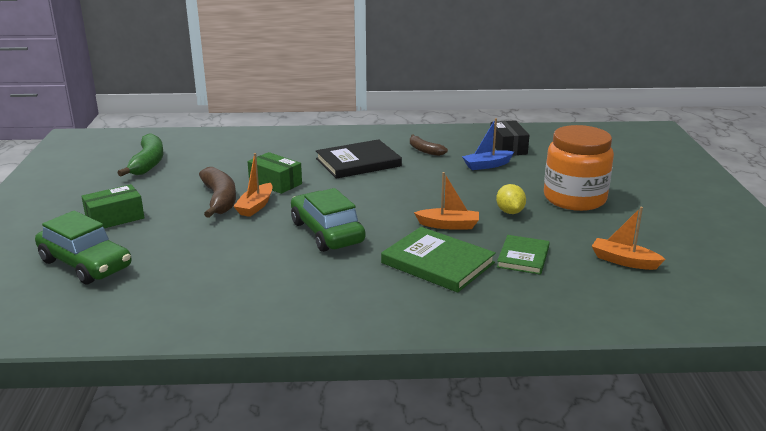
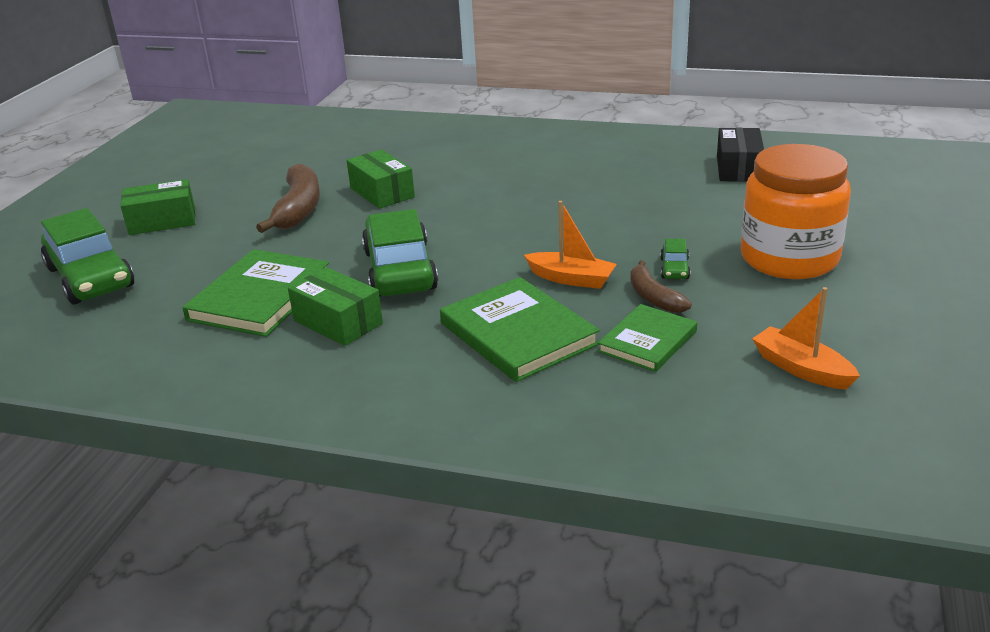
camera: 20 degrees right, 5 degrees up
green banana [117,134,164,176] -> none
orange boat [233,153,273,217] -> none
black book [316,139,402,179] -> none
brown banana [410,134,448,156] -> brown banana moved to [630,260,692,313]
blue boat [462,118,514,170] -> none
yellow lemon [496,184,526,214] -> green car [660,239,690,279]
none -> green book [182,249,329,337]
none -> green box [288,267,383,346]

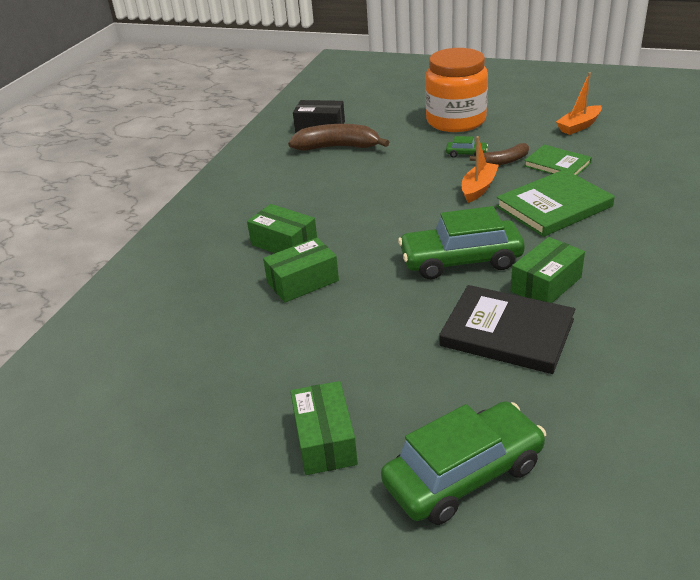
camera: 85 degrees left, 5 degrees up
green book [182,249,329,337] -> black book [439,285,575,374]
brown banana [256,164,320,233] -> brown banana moved to [288,124,389,151]
none -> green box [247,204,317,253]

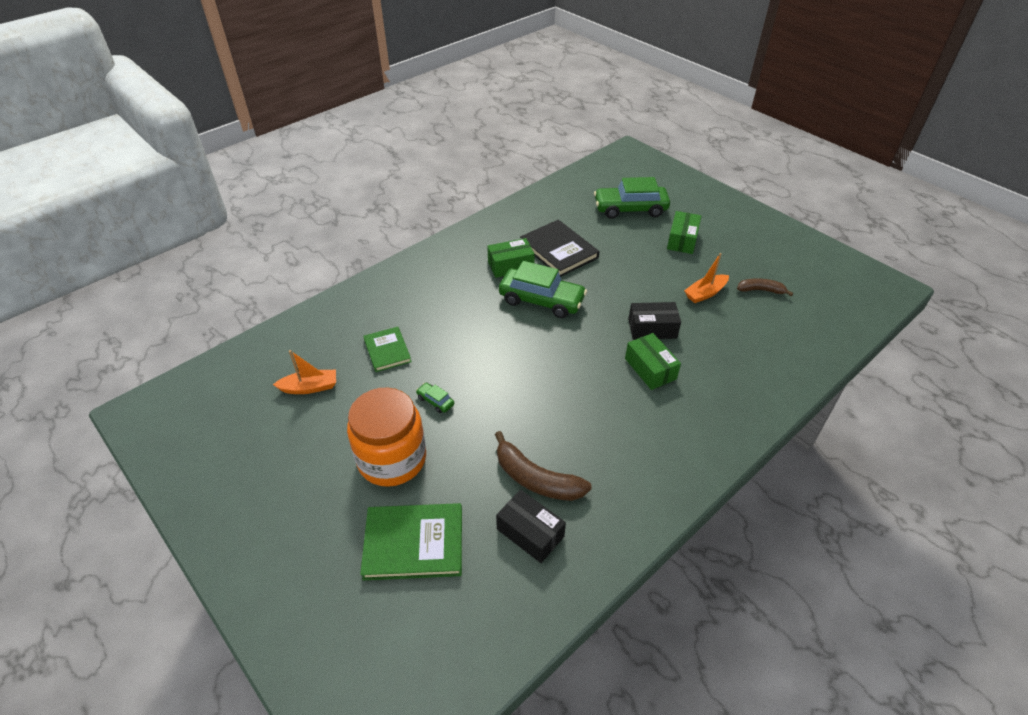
camera: 155 degrees left, 10 degrees up
green box [263,238,339,302] -> black box [628,302,681,340]
orange boat [462,136,499,203] -> orange boat moved to [684,253,729,303]
brown banana [470,143,529,165] -> brown banana moved to [737,278,793,296]
green book [496,169,615,237] -> green book moved to [360,503,462,580]

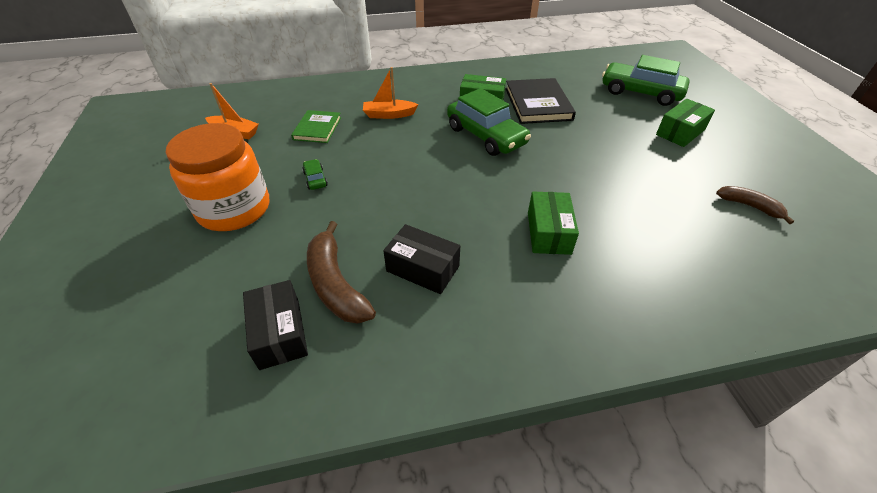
camera: 30 degrees right, 0 degrees up
green book [360,503,462,580] -> none
black box [628,302,681,340] -> black box moved to [383,224,460,294]
orange boat [684,253,729,303] -> orange boat moved to [363,67,419,119]

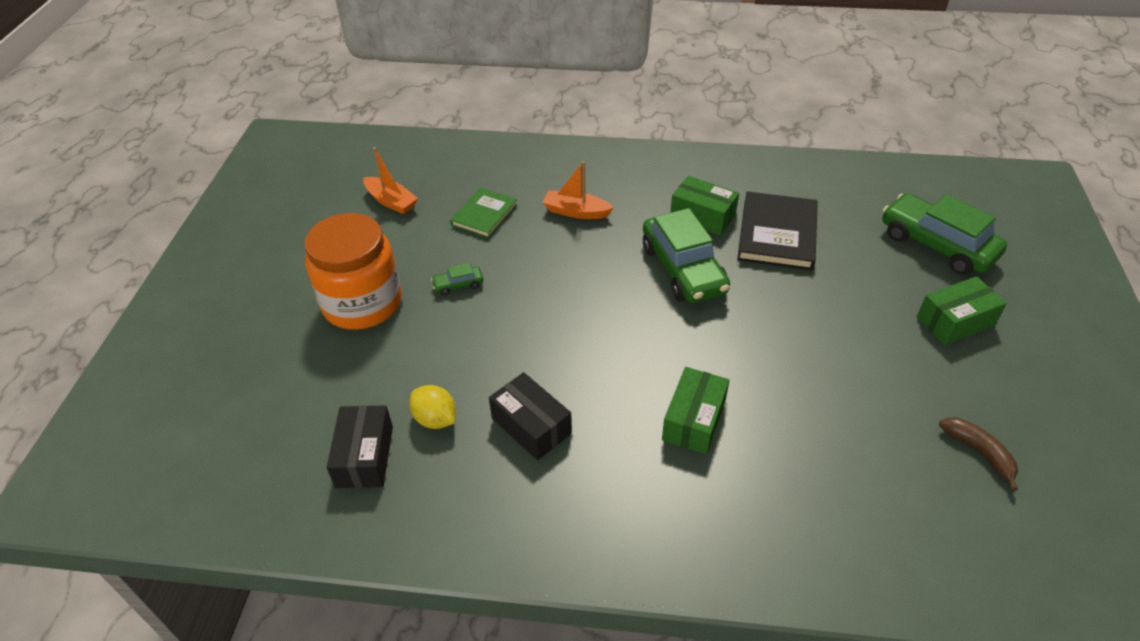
camera: 20 degrees right, 0 degrees up
green car [302,159,328,190] -> green car turned 105 degrees counterclockwise [431,262,483,296]
brown banana [307,221,376,324] -> yellow lemon [410,385,456,429]

